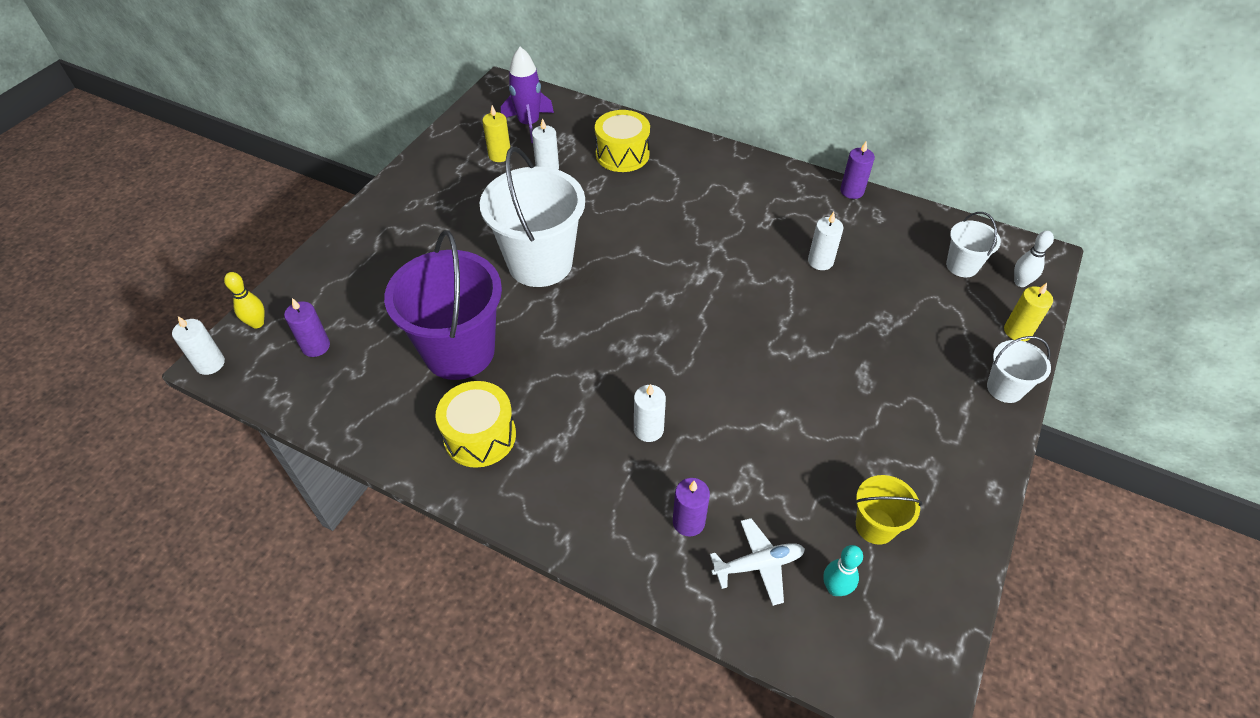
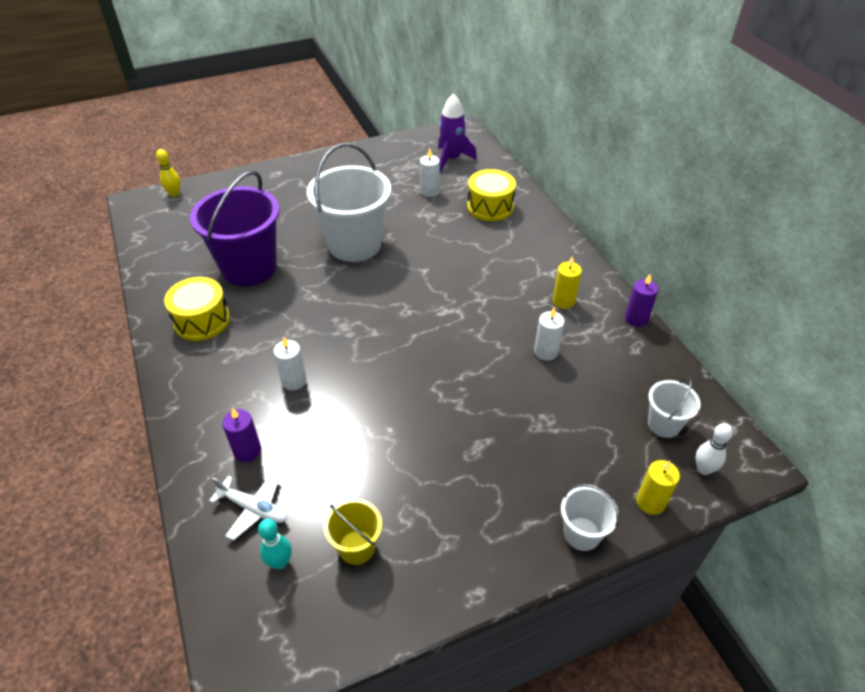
camera: 40 degrees right, 5 degrees down
white candle [172,316,225,375] -> none
purple candle [284,298,330,357] -> none
yellow candle [483,105,510,162] -> yellow candle moved to [553,256,582,309]

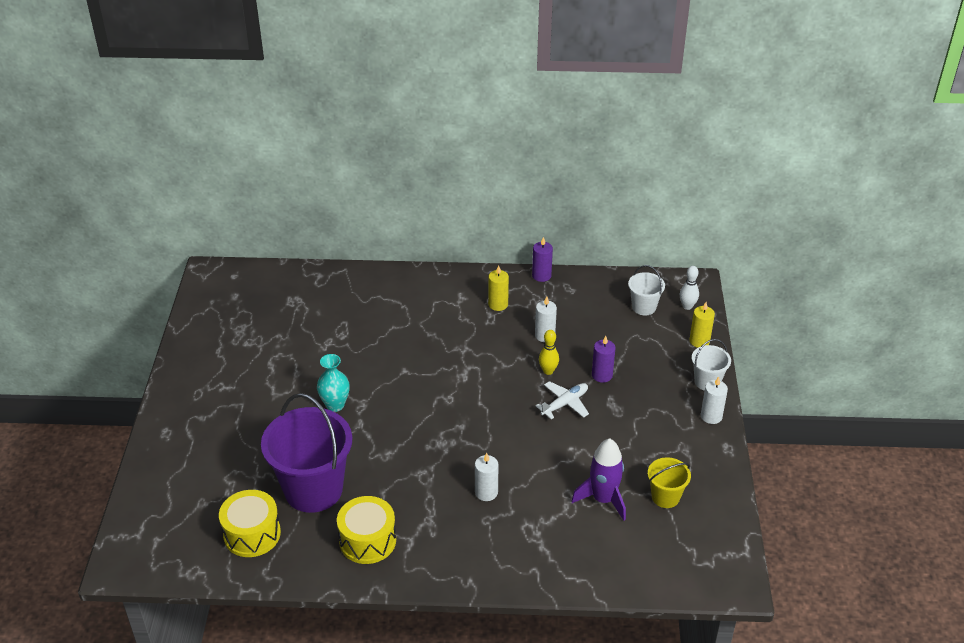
camera: 65 degrees left, 5 degrees down
yellow bowling pin [156,149,180,197] -> yellow bowling pin moved to [539,330,559,375]
white plane [209,472,287,541] -> white plane moved to [535,381,589,419]
purple candle [222,408,261,462] -> purple candle moved to [592,336,616,383]
turquoise bowling pin [258,519,292,569] -> none
white bucket [307,143,391,262] -> turquoise vase [317,354,350,412]
white candle [420,148,440,197] -> white candle moved to [701,376,728,424]
purple rocket [438,93,477,172] -> purple rocket moved to [571,438,626,521]
yellow drum [467,169,516,221] -> yellow drum moved to [219,490,281,557]

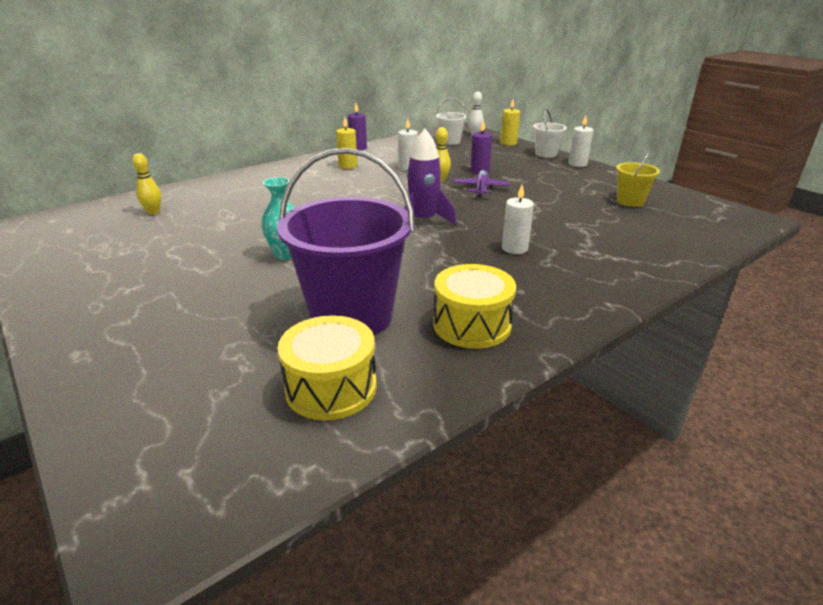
camera: 40 degrees left, 10 degrees down
white plane [535,381,589,419] -> purple plane [453,170,510,197]
purple rocket [571,438,626,521] -> purple rocket moved to [404,129,456,225]
none -> yellow bowling pin [132,153,161,215]

